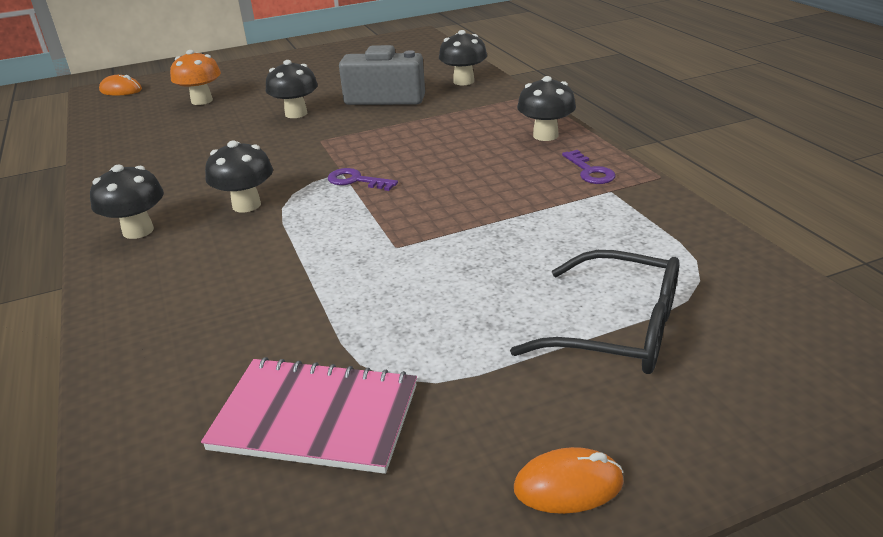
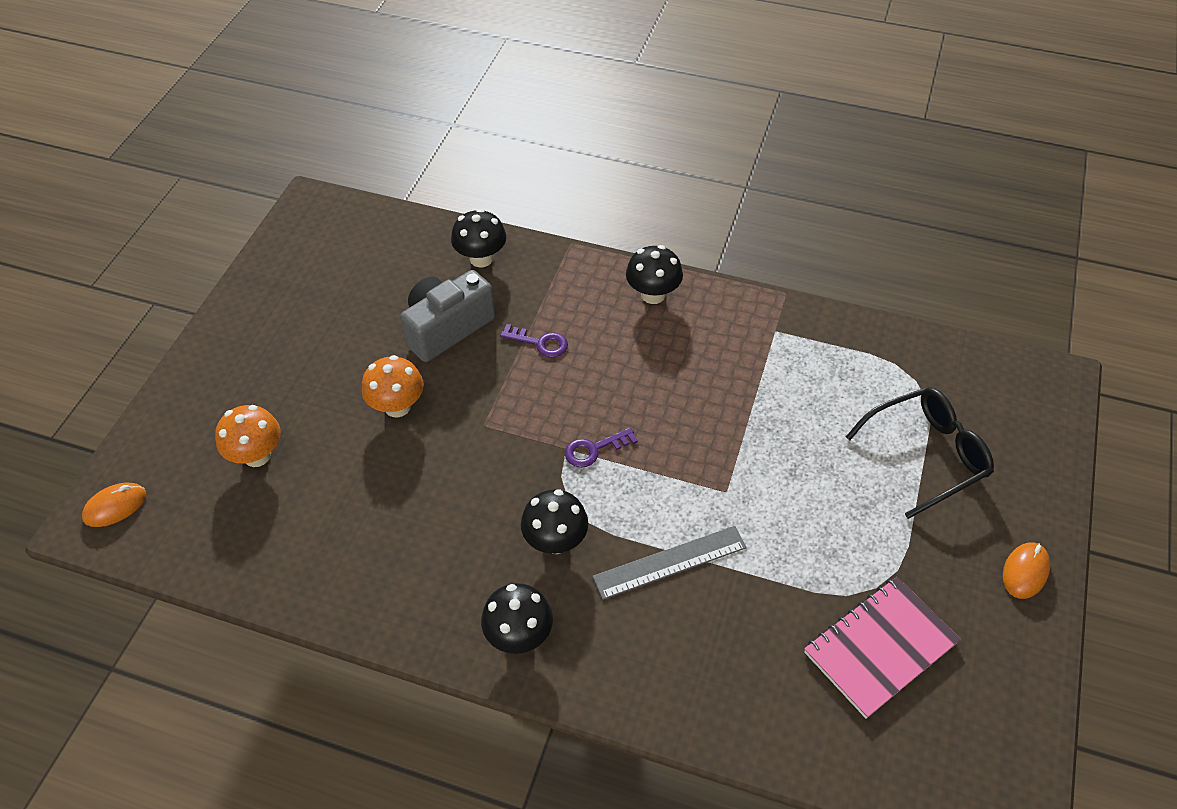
camera: 50 degrees left, 20 degrees up
black mushroom [266,60,318,118] -> orange mushroom [362,355,424,418]
purple key [562,150,616,184] -> purple key moved to [500,324,568,358]
none -> grey ruler [593,526,747,600]

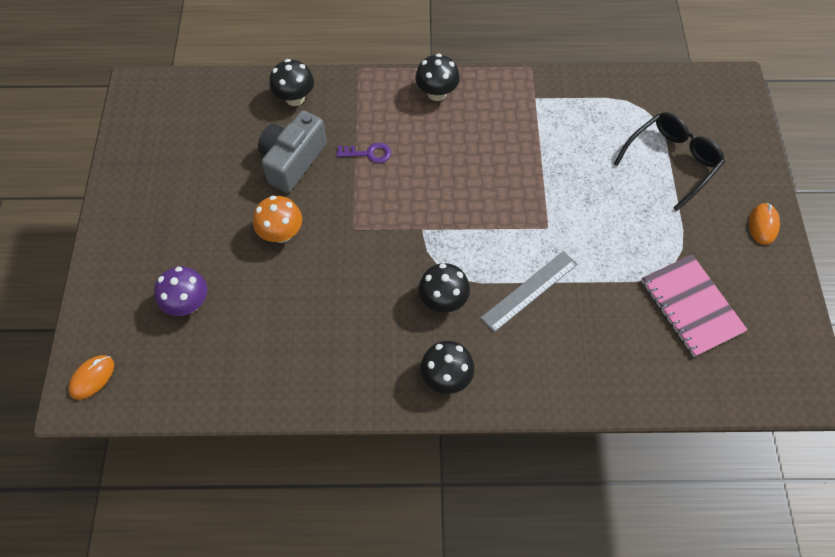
camera: 20 degrees left, 10 degrees up
orange mushroom [215,405,281,467] -> purple mushroom [154,266,207,316]
purple key [565,427,638,468] -> none
pink notebook [804,577,961,719] -> pink notebook turned 60 degrees counterclockwise [641,254,748,357]

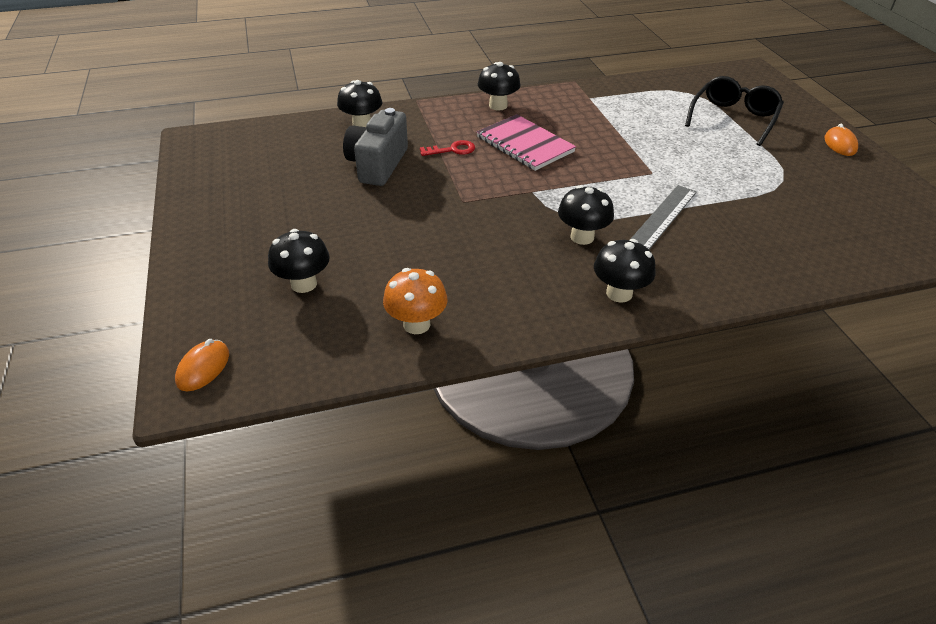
camera: 15 degrees left, 20 degrees down
purple mushroom [154,266,207,316] -> black mushroom [268,229,330,293]
orange mushroom [253,195,302,243] -> orange mushroom moved to [383,268,448,334]
purple key [336,143,391,163] -> red key [420,140,475,156]
pink notebook [641,254,748,357] -> pink notebook moved to [477,114,576,171]

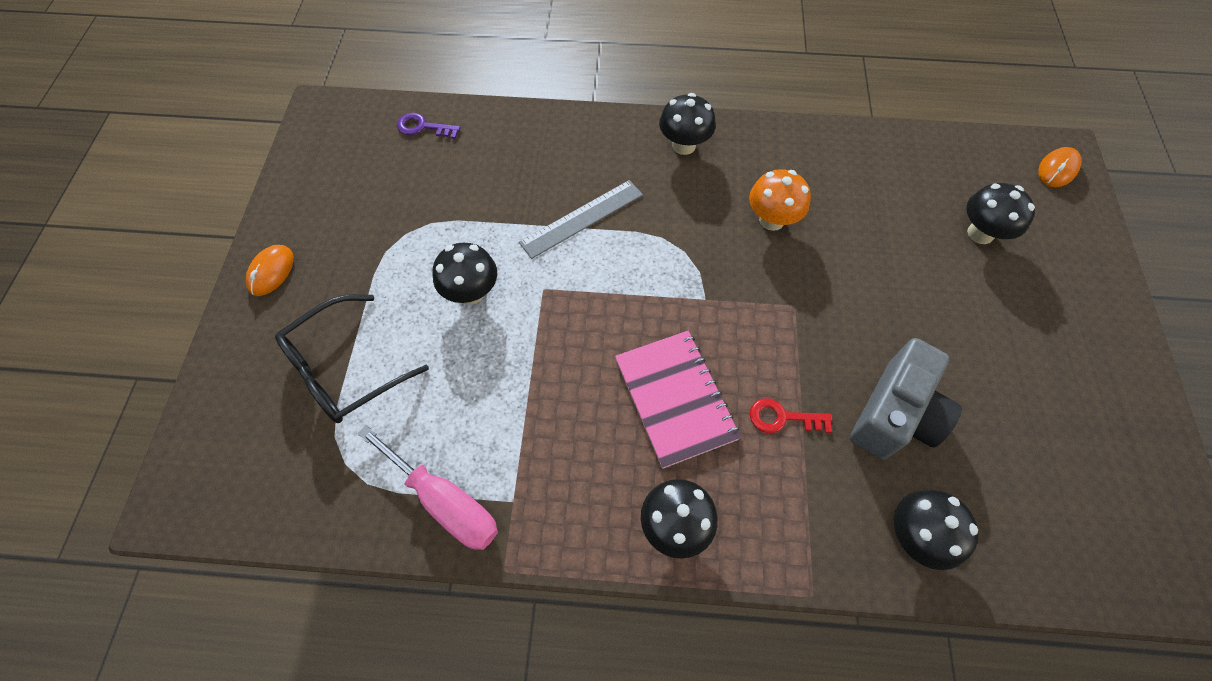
camera: 160 degrees left, 20 degrees up
orange mushroom [383,268,448,334] -> orange mushroom moved to [749,169,811,231]
black mushroom [558,185,614,245] -> black mushroom moved to [432,243,497,304]
none -> pink screwdriver [358,425,498,550]
none -> purple key [397,113,460,139]

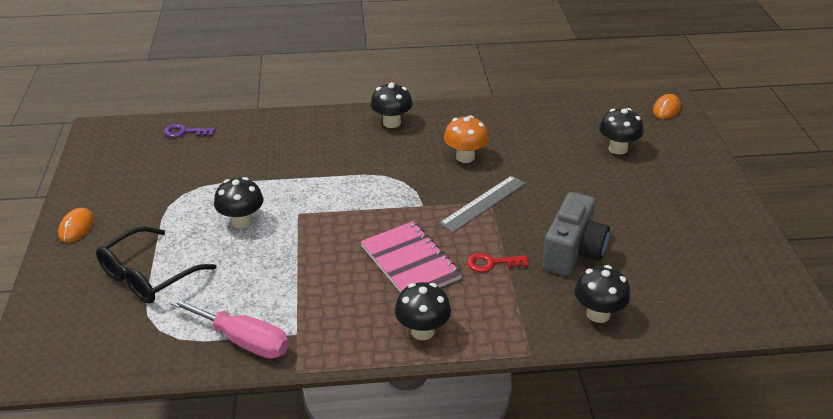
camera: 10 degrees left, 25 degrees down
grey ruler [519,180,643,259] -> grey ruler moved to [439,175,526,233]

